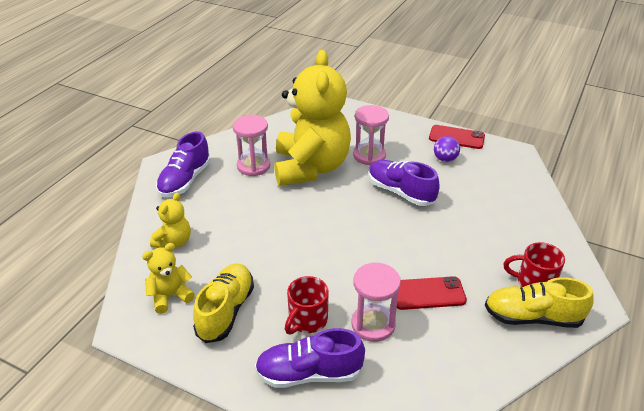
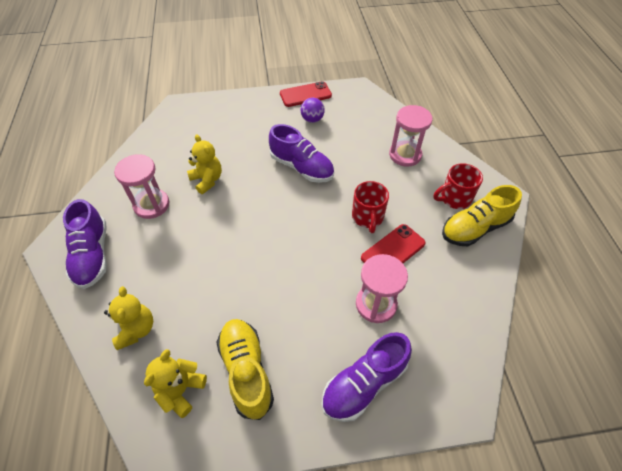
camera: 35 degrees left, 15 degrees up
yellow teddy bear [274,50,351,186] -> yellow teddy bear [187,134,222,194], size x0.43
red mug [285,276,329,334] -> red mug moved to [352,181,389,233]
pink hourglass [353,105,389,165] -> pink hourglass moved to [389,105,433,167]
purple shoe [369,160,440,206] -> purple shoe turned 150 degrees counterclockwise [269,124,334,183]

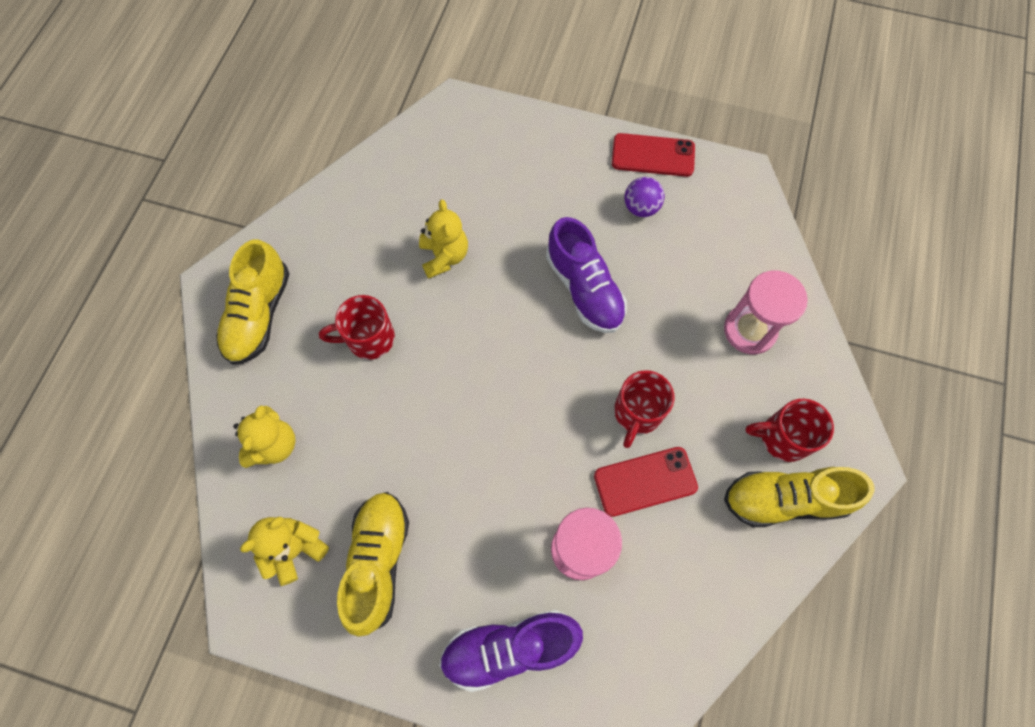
camera: 25 degrees right, 15 degrees up
purple shoe [63,199,107,289] -> yellow shoe [216,239,289,365]
pink hourglass [114,154,169,219] -> none
none -> red mug [319,295,395,360]

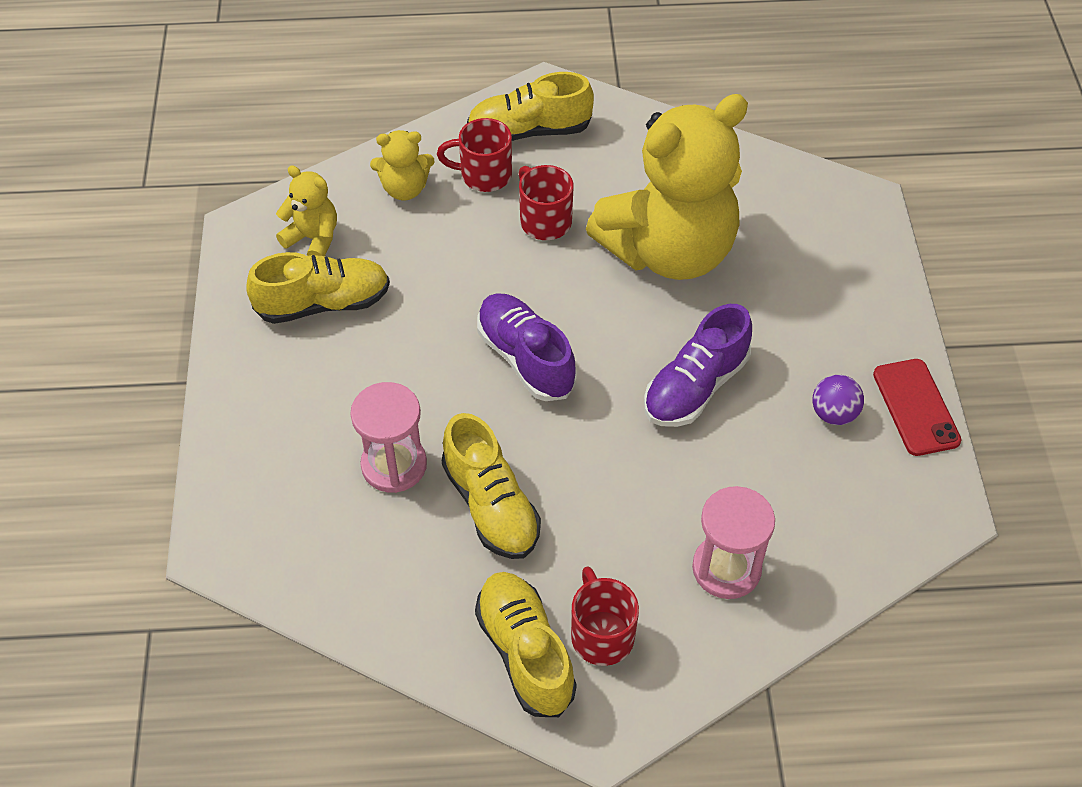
camera: 70 degrees right, 15 degrees down
yellow teddy bear [419,200,468,279] -> yellow teddy bear [586,94,748,280], size x2.35
purple shoe [439,610,583,692] -> purple shoe moved to [477,293,576,401]
red phone [594,447,698,517] -> yellow shoe [442,413,541,559]
red mug [614,370,674,448] -> red mug moved to [437,118,512,192]

